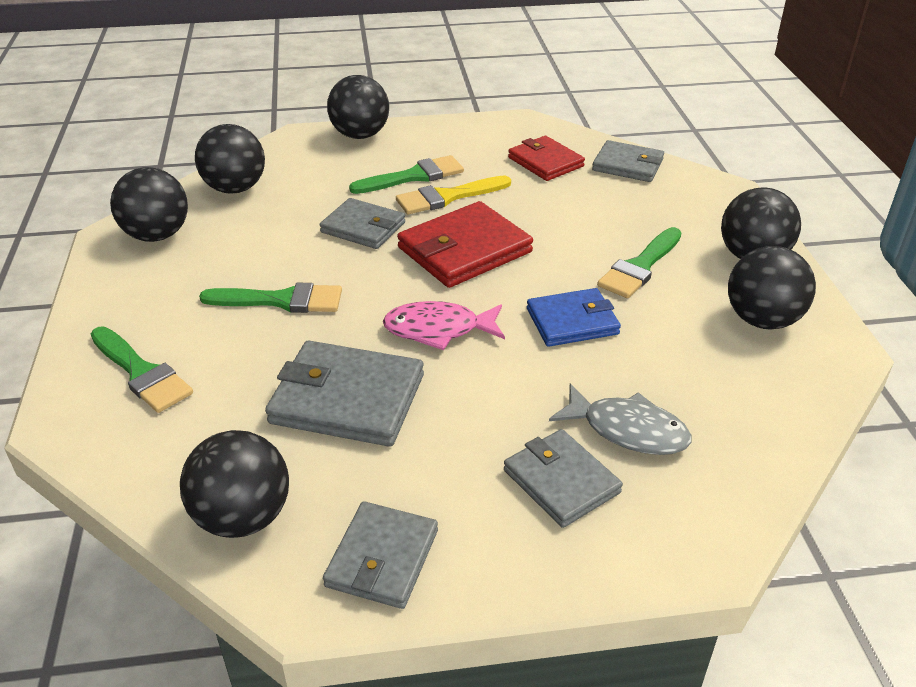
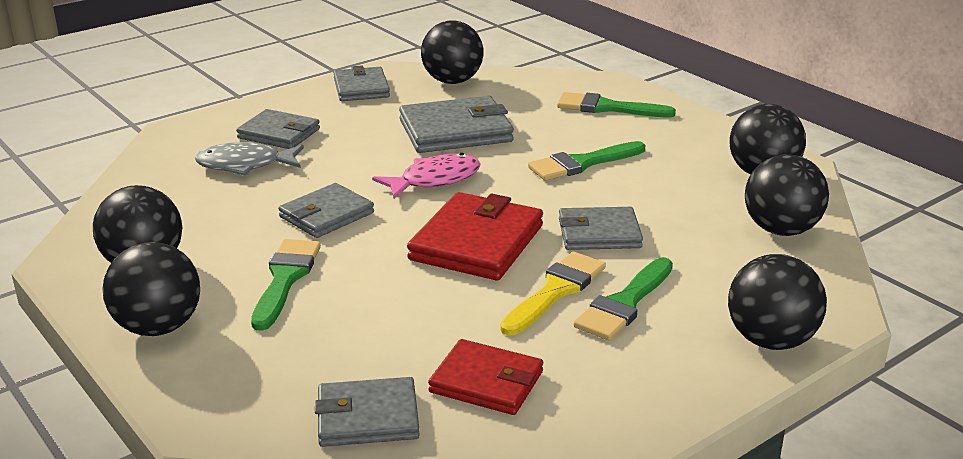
camera: 150 degrees right, 10 degrees down
blue wallet [527,288,621,347] -> grey wallet [278,183,374,238]

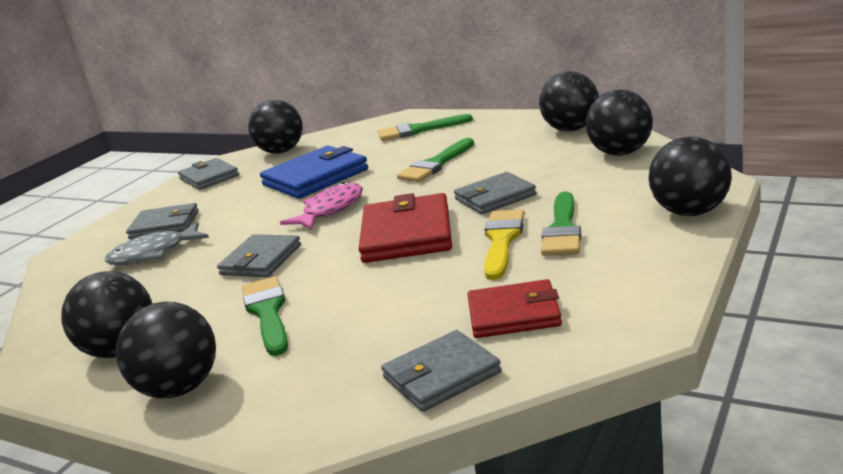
camera: 20 degrees left, 5 degrees down
grey wallet [399,96,514,153] -> blue wallet [260,146,368,199]

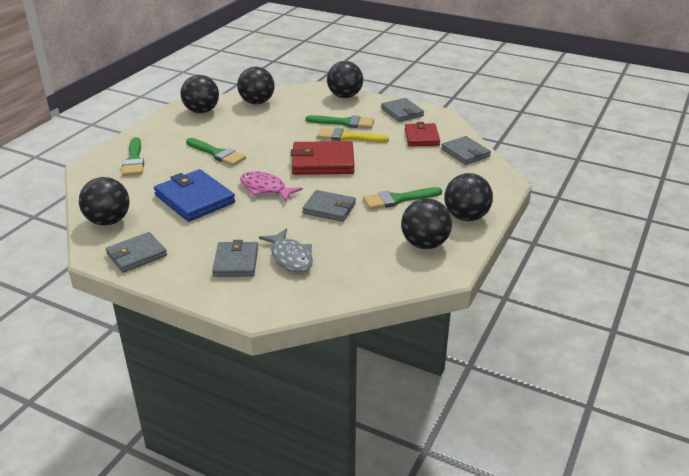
camera: 95 degrees left, 10 degrees up
grey wallet [454,172,537,214] -> grey wallet moved to [381,98,424,122]

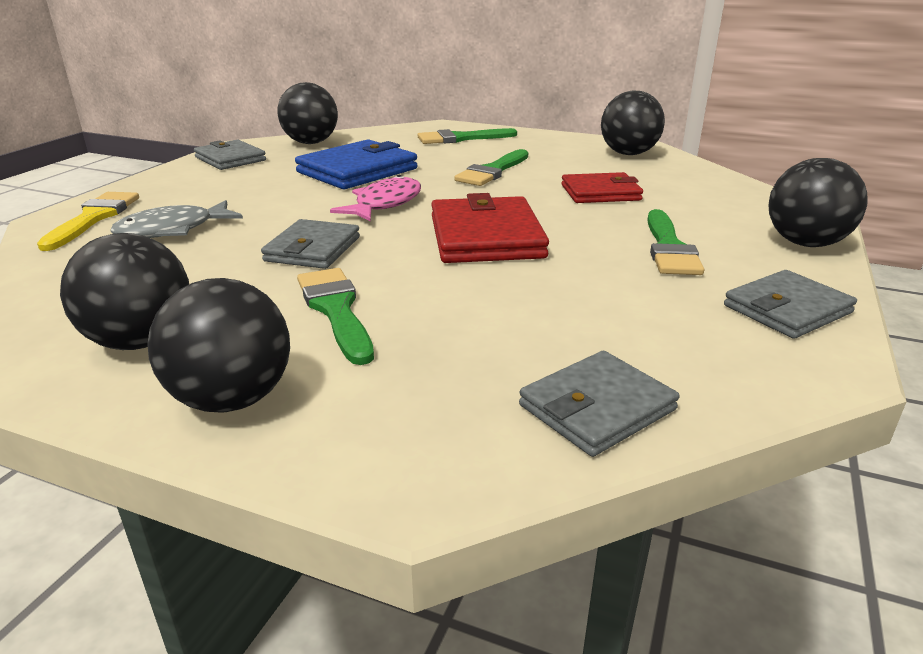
camera: 85 degrees right, 5 degrees down
grey wallet [212,240,258,277] -> none
black ball [237,67,275,104] -> none
yellow brush [317,128,389,142] -> yellow brush moved to [37,192,139,251]
red wallet [405,122,440,146] -> red wallet moved to [561,172,643,203]

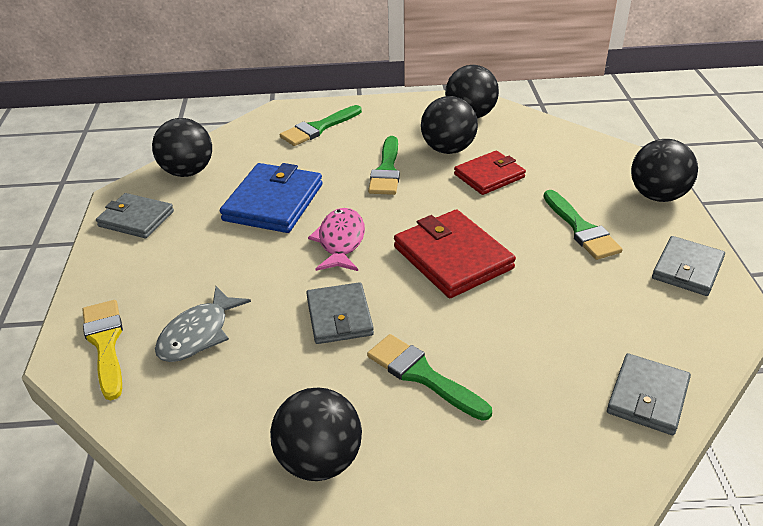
camera: 25 degrees left, 10 degrees up
black ball [147,278,290,413] -> black ball moved to [421,96,478,154]

